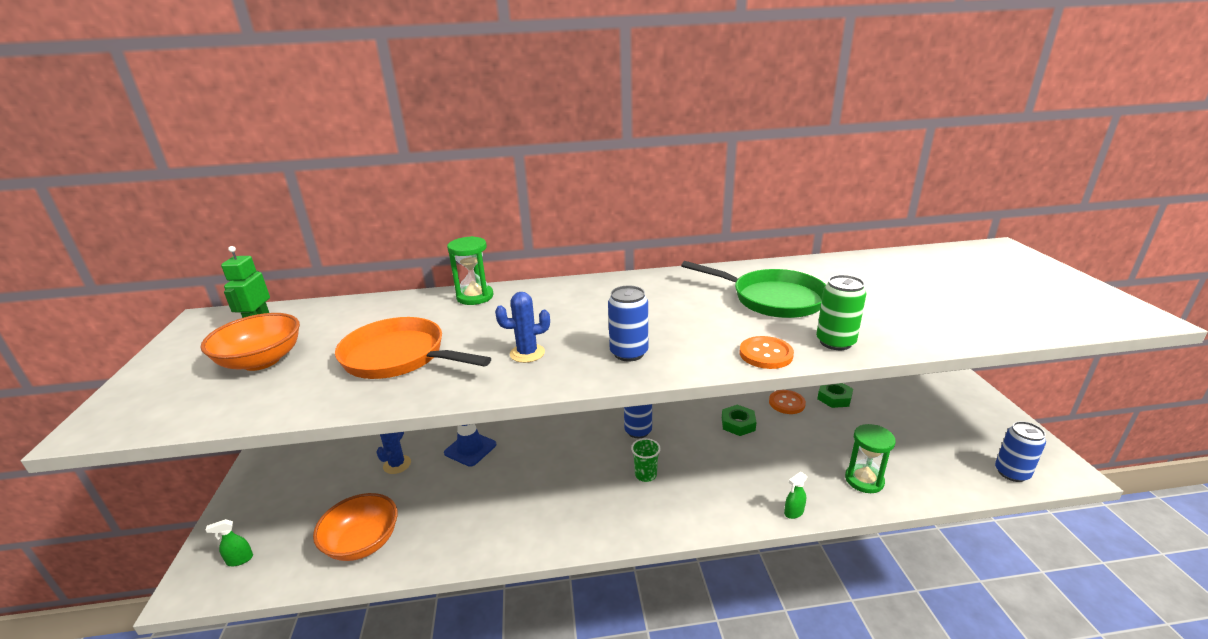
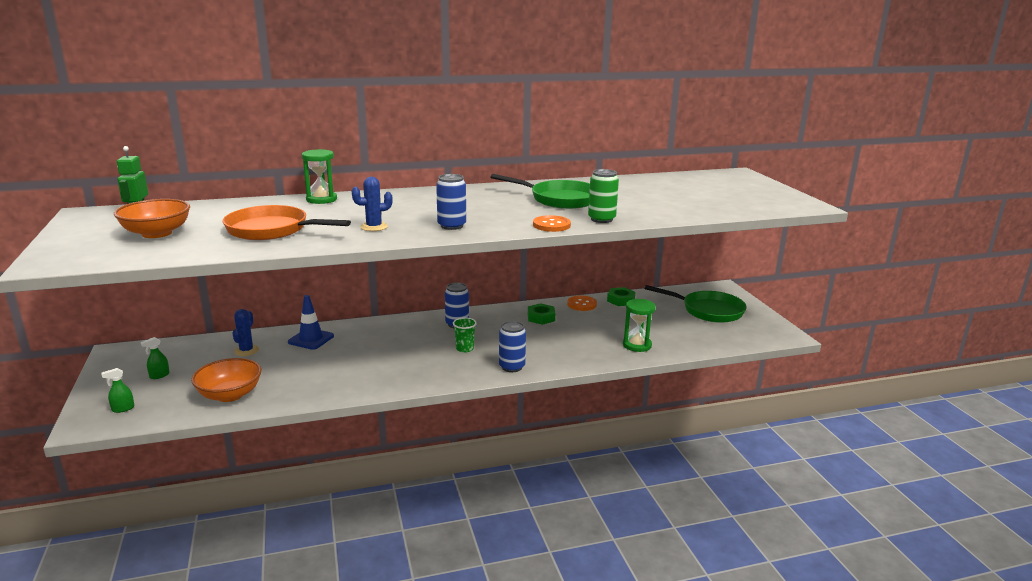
camera: 10 degrees left, 5 degrees down
green spray bottle [784,472,808,519] -> green spray bottle moved to [141,337,170,379]
blue can [995,421,1046,482] -> blue can moved to [499,321,526,372]
none -> green pan [645,285,747,323]

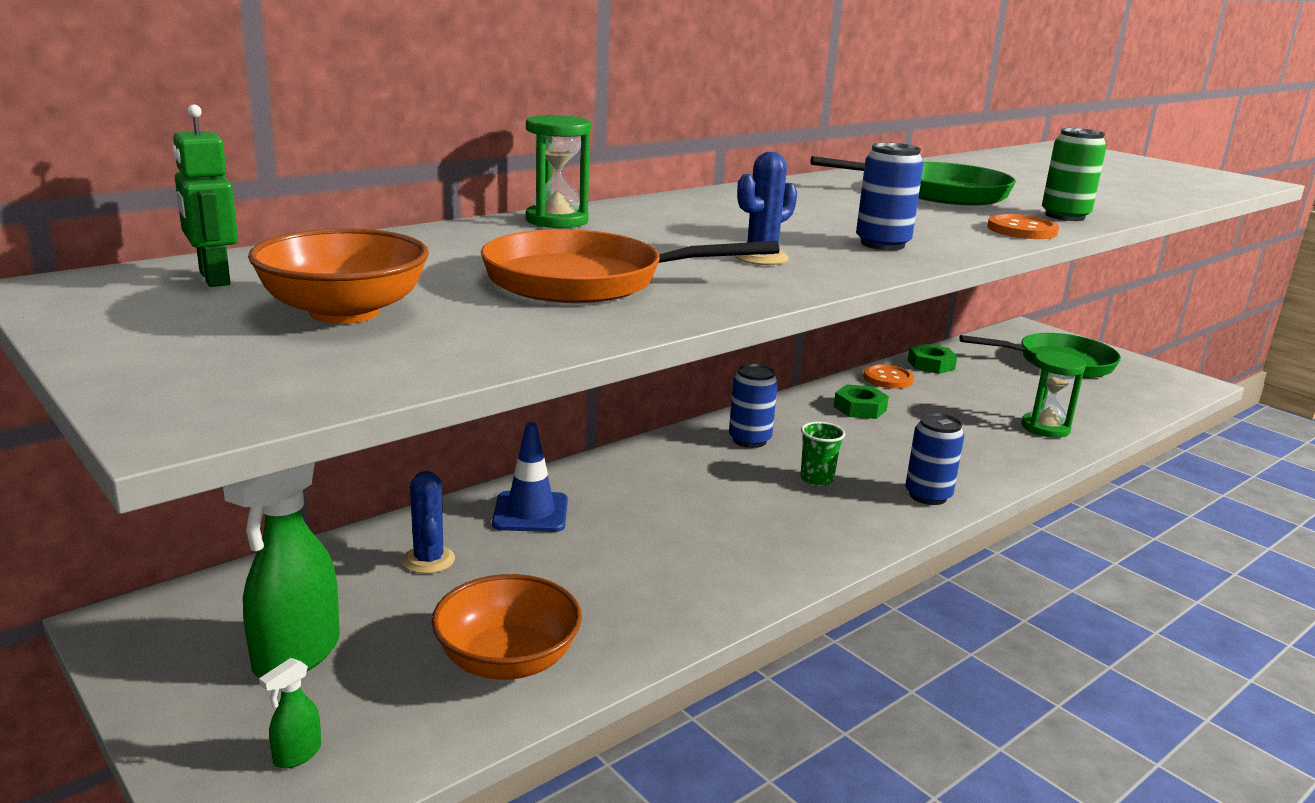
camera: 25 degrees left, 0 degrees up
green spray bottle [141,337,170,379] -> green spray bottle [223,463,340,678], size x2.26

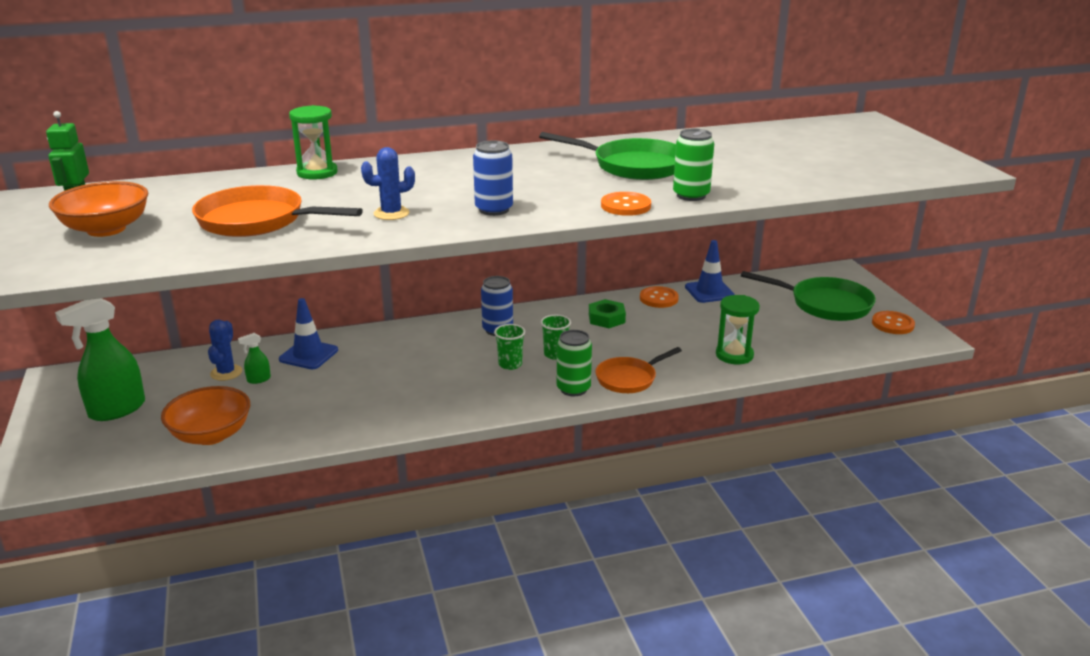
camera: 25 degrees right, 5 degrees up
green spray bottle [259,658,321,769] -> green spray bottle moved to [238,333,271,384]
blue can [905,413,964,505] -> green can [557,330,592,396]
green nut [908,344,957,374] -> blue traffic cone [685,240,735,303]
none -> green cup [540,315,571,360]
none -> orange pan [596,347,682,393]
none -> orange button [872,311,915,334]

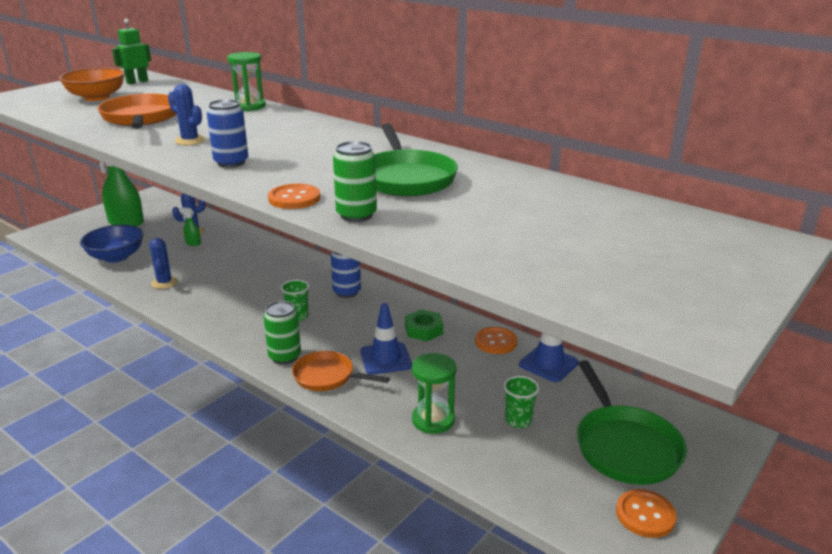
camera: 55 degrees right, 0 degrees up
orange bowl [161,386,250,445] -> blue bowl [80,225,144,263]
blue traffic cone [279,298,338,369] -> blue traffic cone moved to [360,303,412,375]
green cup [540,315,571,360] -> green cup moved to [504,376,539,428]
none -> blue cactus [149,238,178,289]

